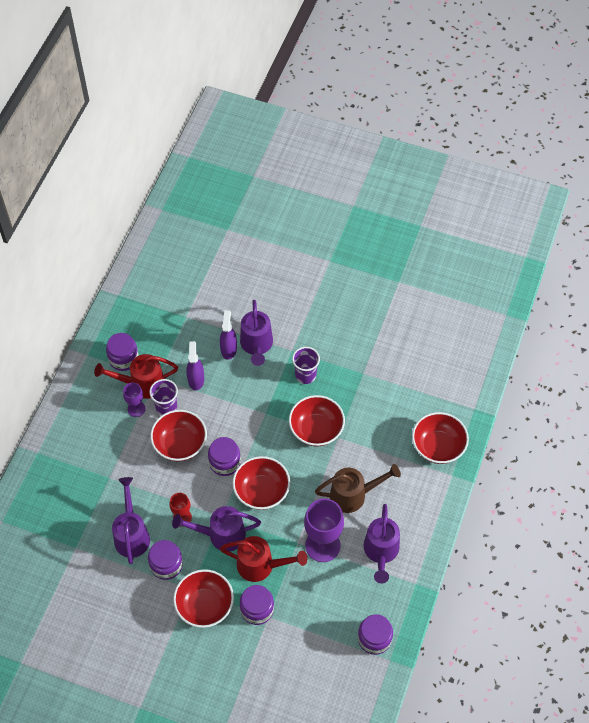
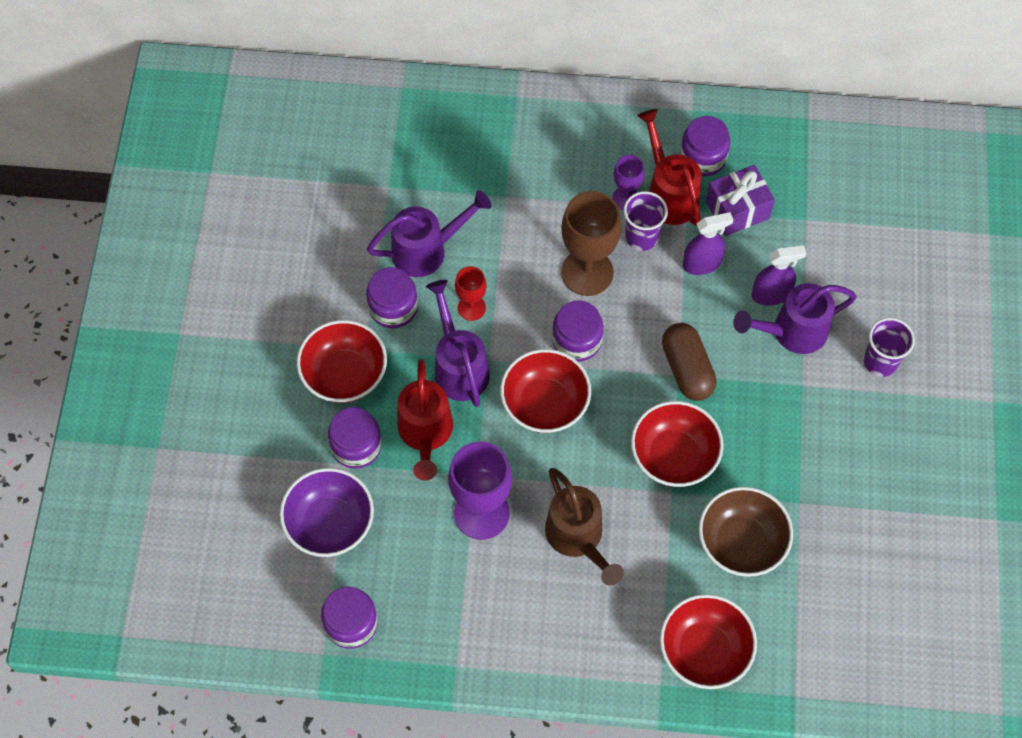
camera: 75 degrees right, 5 degrees up
red bowl [150,410,207,462] -> brown goblet [561,191,622,296]
purple cup [292,347,320,384] -> purple cup moved to [864,318,915,377]
purple watering can [364,504,400,584] -> none
none -> purple bowl [280,468,374,557]
none -> brown capsule [662,323,717,401]
none -> brown bowl [699,487,793,577]
none -> purple gift [706,165,775,236]

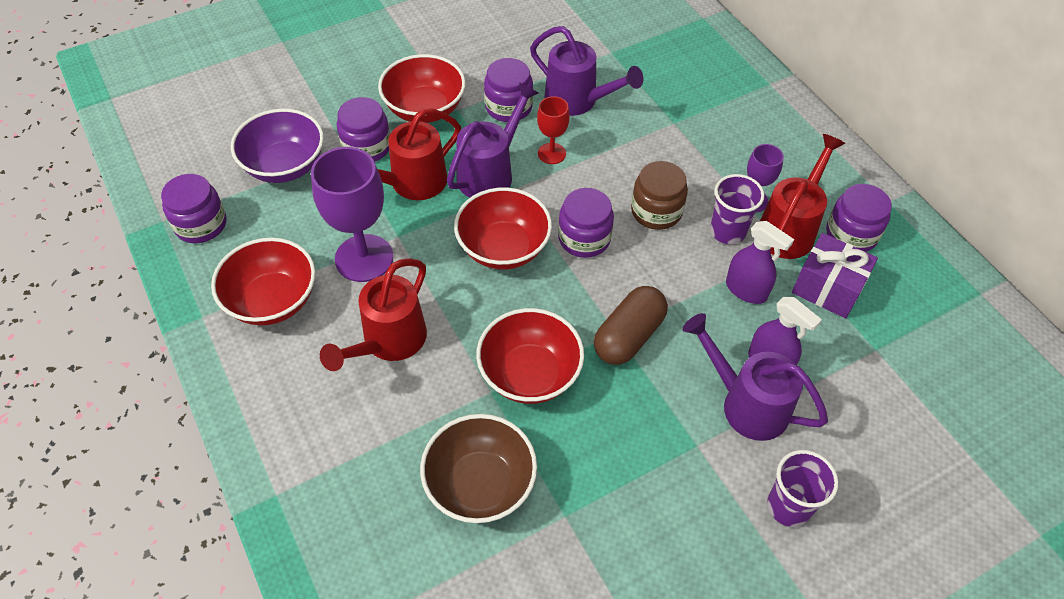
camera: 55 degrees right, 10 degrees down
brown watering can [545,468,624,586] -> red watering can [320,258,427,371]
brown goblet [561,191,622,296] -> brown jar [631,161,688,230]
red bowl [660,594,757,689] -> red bowl moved to [211,238,315,325]

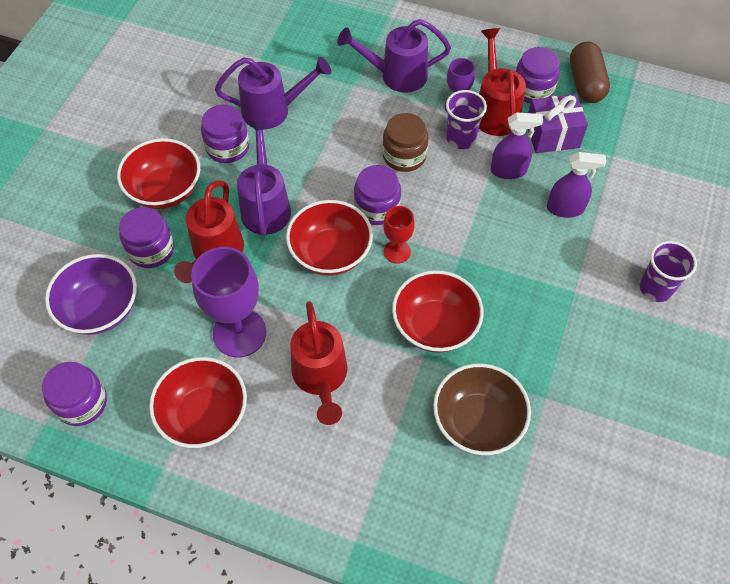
camera: 40 degrees left, 5 degrees up
red goblet [537,96,570,164] -> red goblet moved to [383,206,415,264]
brown capsule [594,286,668,365] -> brown capsule moved to [570,42,610,103]
purple watering can [682,313,828,441] -> purple watering can moved to [337,19,451,93]

